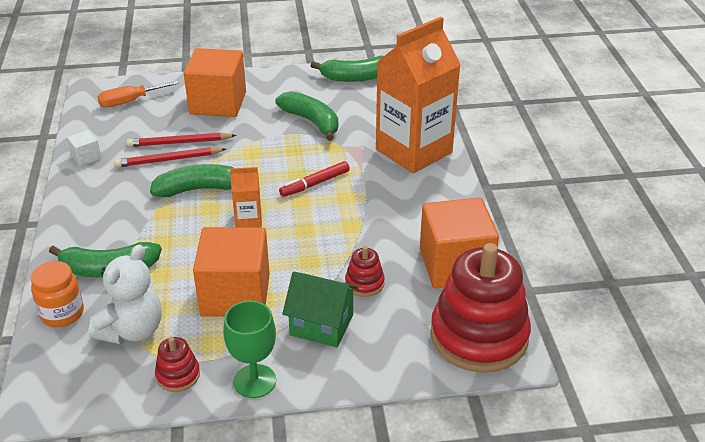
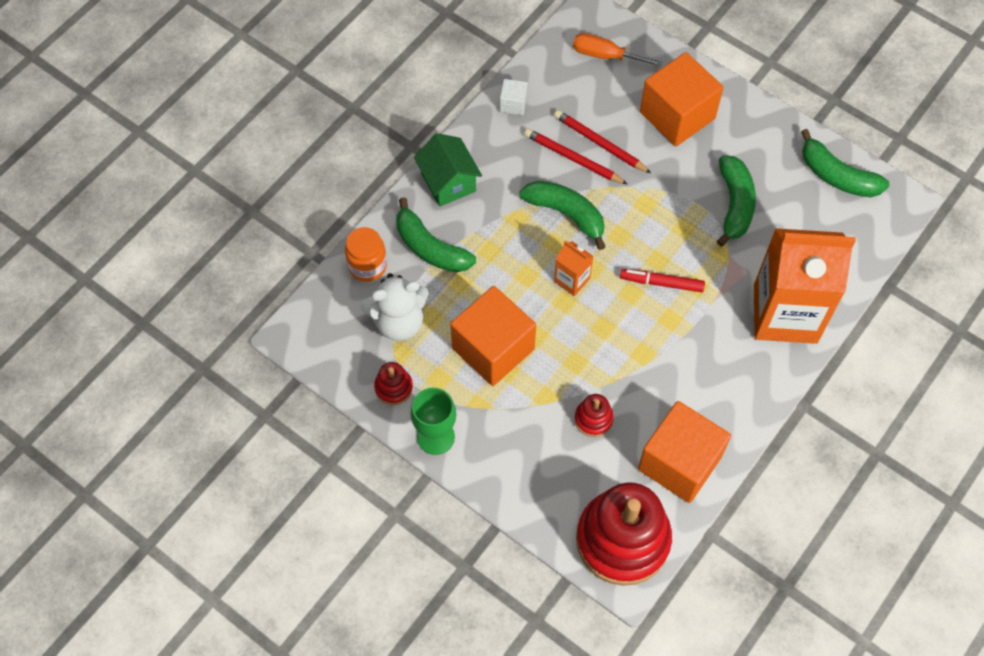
camera: 45 degrees right, 25 degrees up
green house [282,272,359,347] -> green house moved to [414,133,482,207]

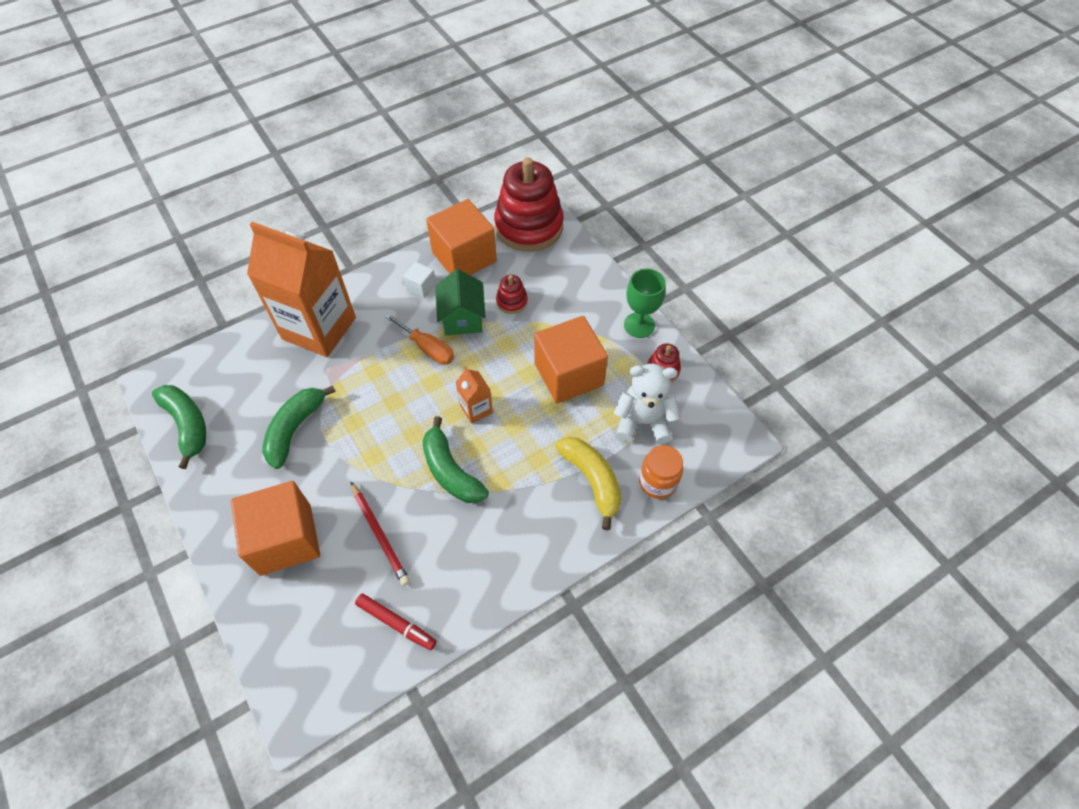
camera: 160 degrees left, 5 degrees down
green banana [396,197,476,272] -> yellow banana [555,437,621,530]
green house [414,133,482,207] -> green house moved to [436,269,486,335]
white cube [500,79,528,115] -> white cube moved to [403,262,436,298]
red pencil [524,128,627,184] -> none
orange screwdriver [573,33,662,67] -> orange screwdriver moved to [385,313,454,365]
red marker [620,269,705,292] -> red marker moved to [355,594,437,650]

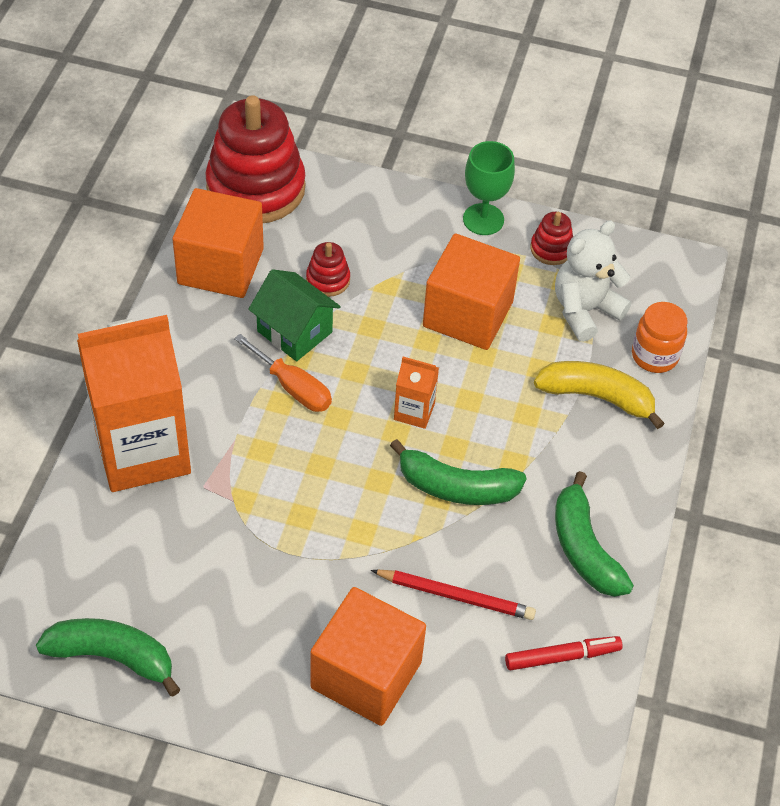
camera: 45 degrees left, 5 degrees down
green banana [262,385,336,469] -> green banana moved to [555,471,634,597]
orange screwdriver [385,313,454,365] -> orange screwdriver turned 45 degrees clockwise [234,334,332,412]
white cube [403,262,436,298] -> none

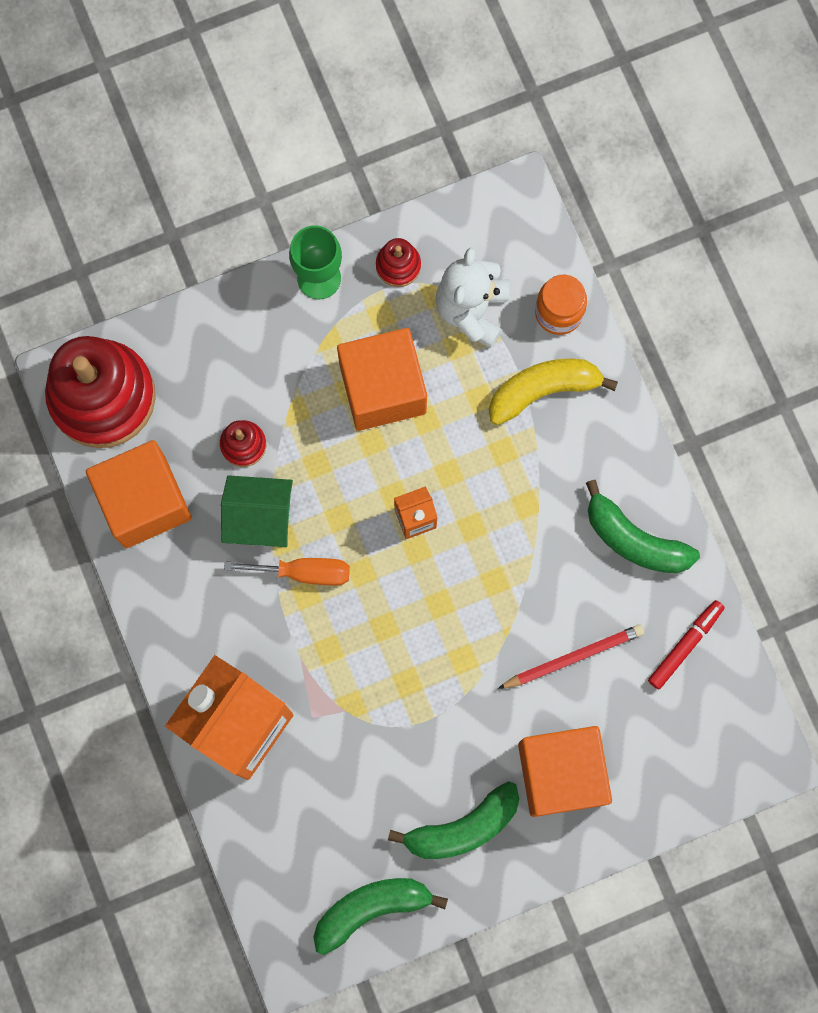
camera: 35 degrees left, 25 degrees up
green banana [390,439,527,505] -> green banana moved to [388,781,519,859]

